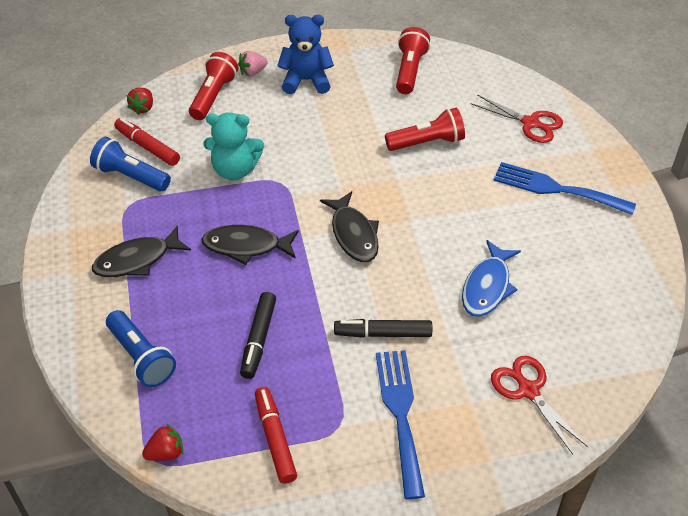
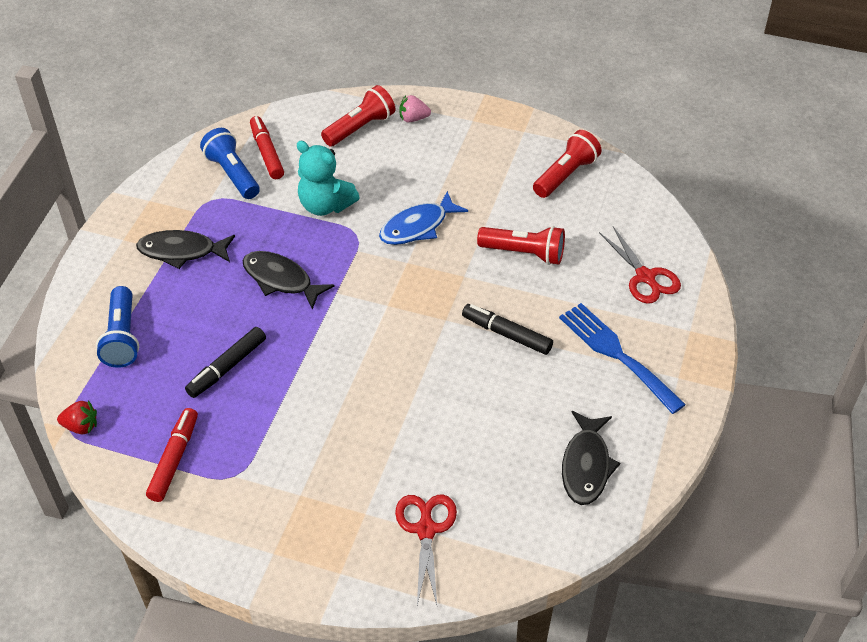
camera: 30 degrees right, 0 degrees up
red strawberry [126,88,153,115] -> none
blue teddy bear [277,14,334,94] -> none
black fish [320,191,379,262] -> black fish moved to [562,411,620,505]
black marker [334,319,432,338] -> black marker moved to [462,304,553,355]
blue fork [376,350,425,499] -> none
blue fish [462,240,521,317] -> blue fish moved to [379,191,468,245]

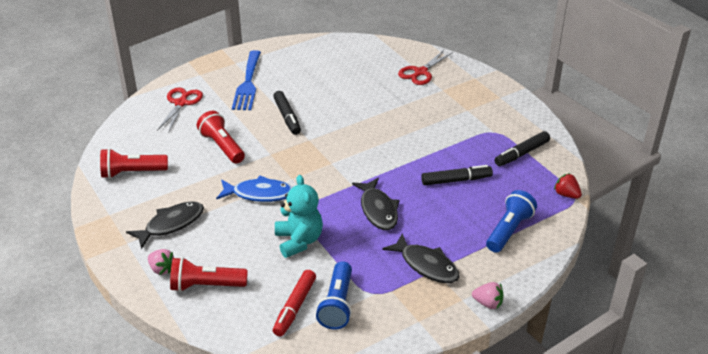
camera: 140 degrees left, 10 degrees down
red marker [146,408,198,502] -> black marker [495,131,550,166]
black fish [562,411,620,505] -> black fish moved to [126,201,204,249]
none -> pink strawberry [472,282,504,309]

